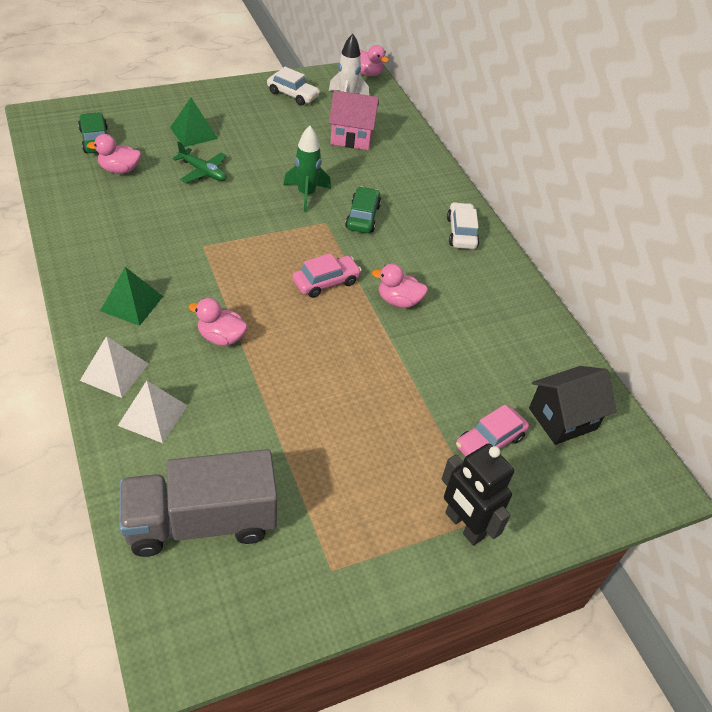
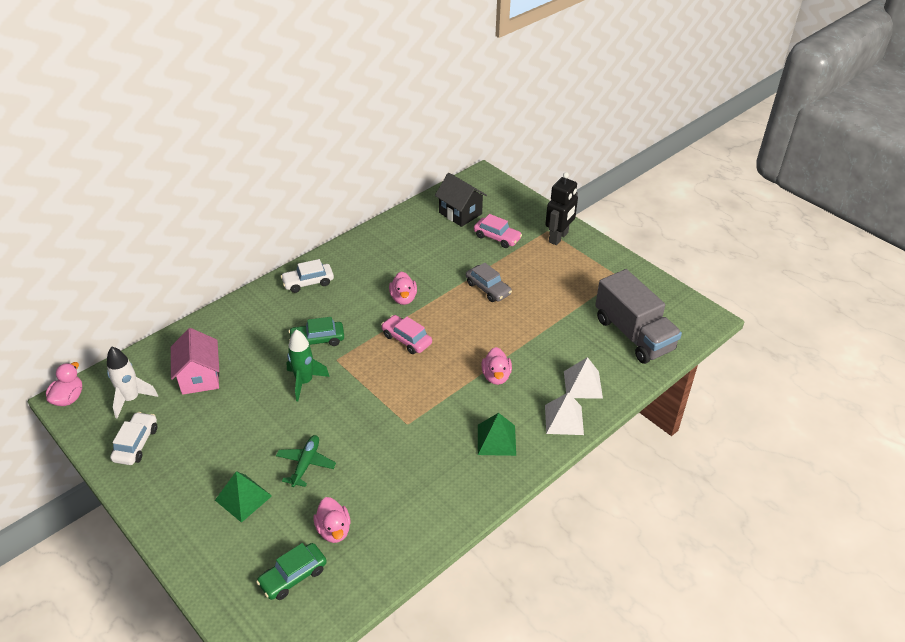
camera: 105 degrees left, 5 degrees down
none -> grey car [466,263,512,302]

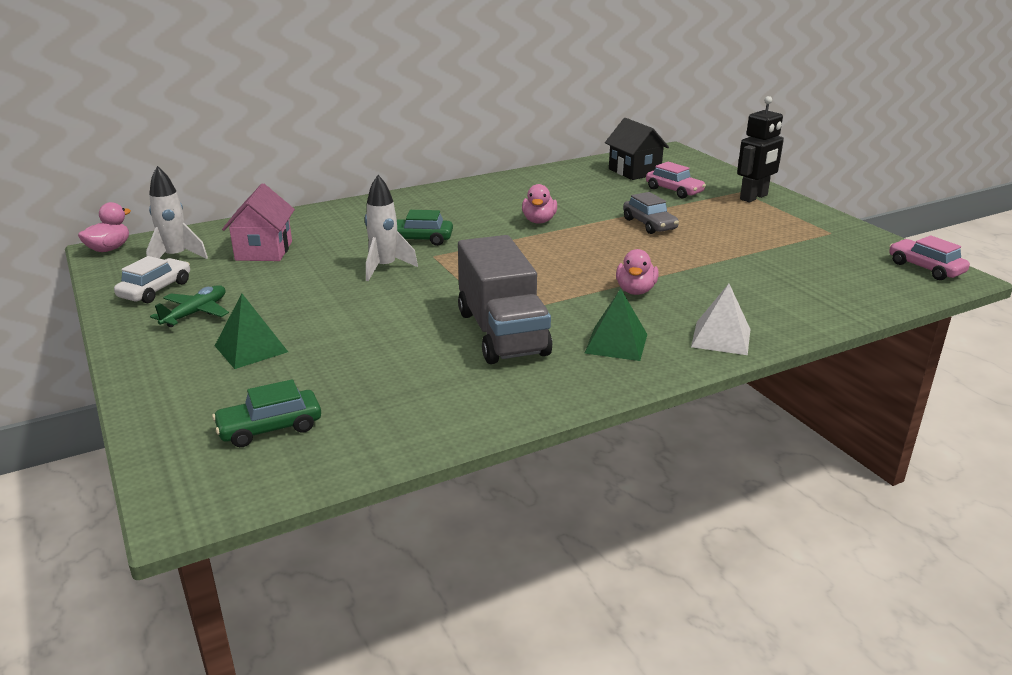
camera: 15 degrees right, 15 degrees down
green plane [276,435,336,487] -> green plane moved to [150,285,229,327]
white car [281,259,334,293] -> none
green rocket [286,330,330,401] -> white rocket [365,175,418,281]
pink duck [314,497,350,543] -> none
pink car [381,315,432,354] -> pink car moved to [889,235,970,280]
white pyramid [564,357,603,399] -> none
grey truck [595,269,682,364] -> grey truck moved to [458,235,552,364]

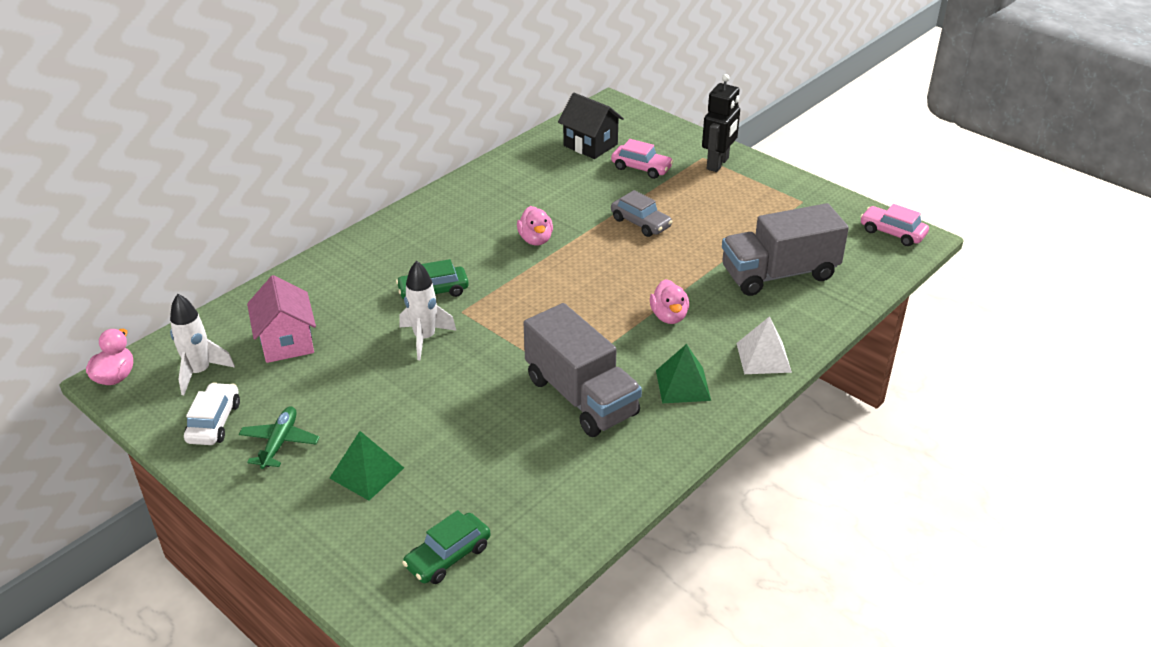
camera: 20 degrees left, 10 degrees up
none -> grey truck [722,203,849,296]

